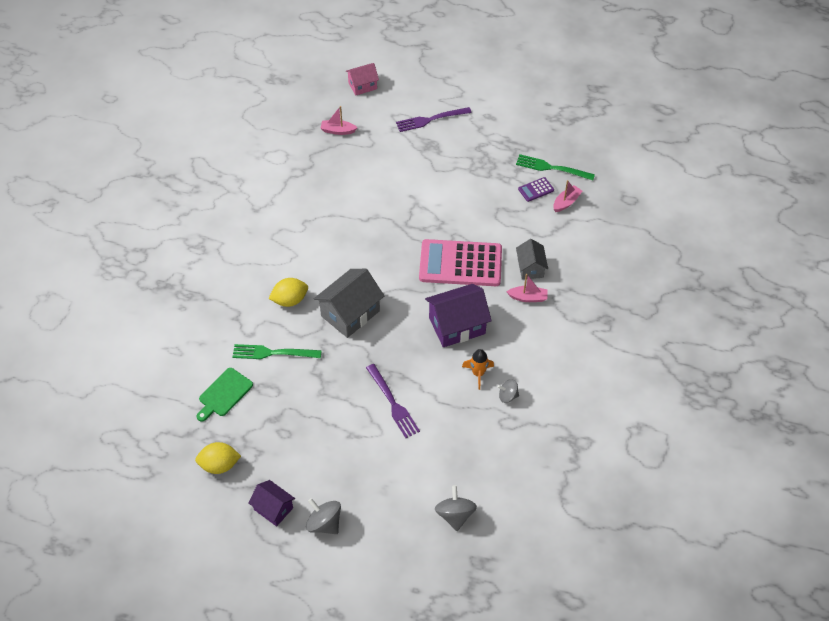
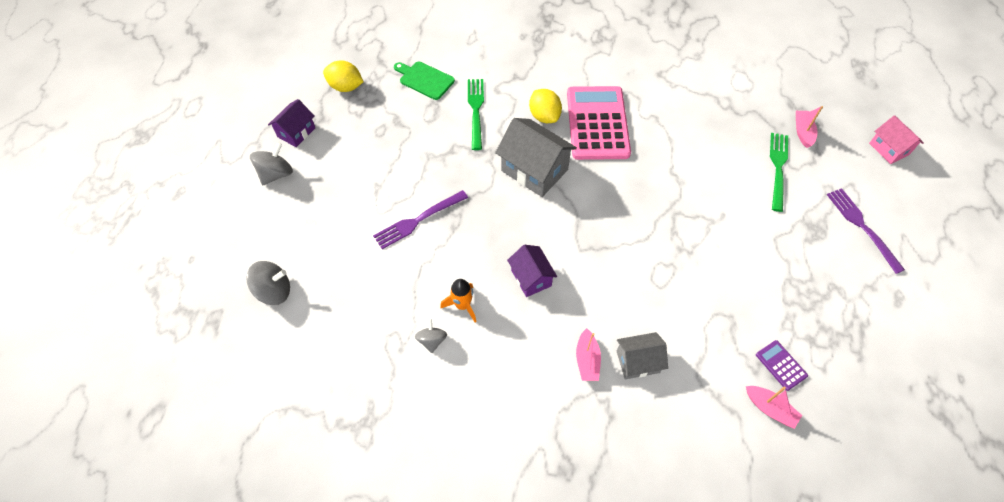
camera: 85 degrees right, 5 degrees up
yellow lemon [195,442,241,474] -> yellow lemon turned 60 degrees counterclockwise [323,61,364,92]
pink calculator [419,239,502,286] -> pink calculator moved to [567,86,631,160]
purple house [425,284,492,347] -> purple house [507,245,557,297], size x0.60
green fork [516,154,595,180] -> green fork moved to [770,133,788,212]

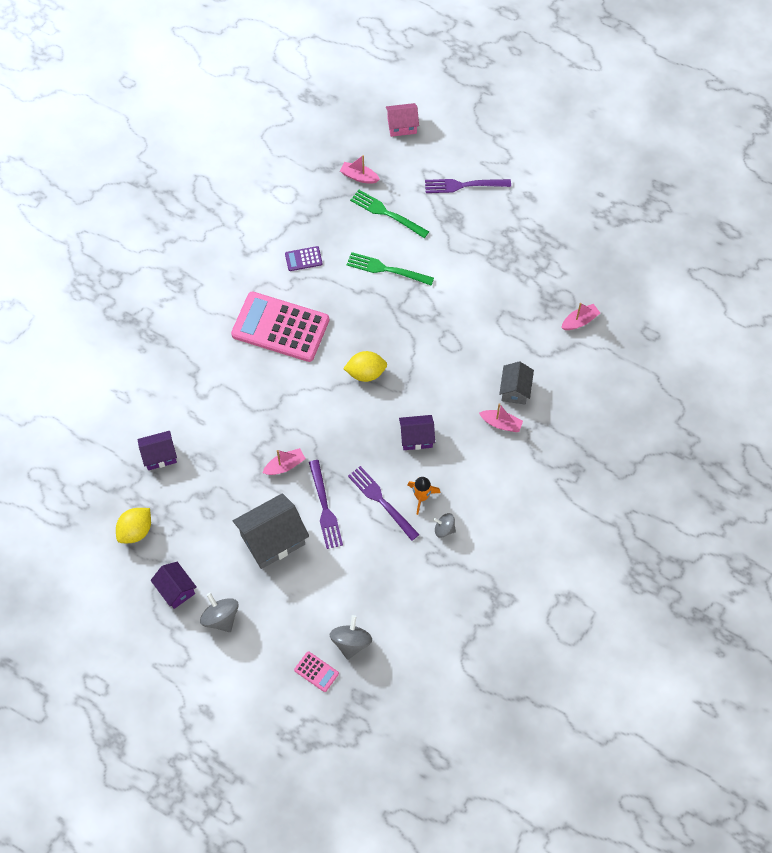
camera: 70 degrees left, 5 degrees up
green cutting board [394,62,455,100] -> purple house [138,431,177,470]
green fork [468,79,484,150] -> green fork moved to [347,252,434,286]
grey house [495,118,577,197] -> grey house moved to [233,493,309,569]
yellow lemon [529,89,562,123] -> yellow lemon moved to [343,351,387,382]
purple calculator [756,340,808,391] -> purple calculator moved to [285,246,323,271]
none -> pink boat [263,448,306,475]
none -> pink calculator [294,651,339,692]
none -> purple fork [348,466,420,541]

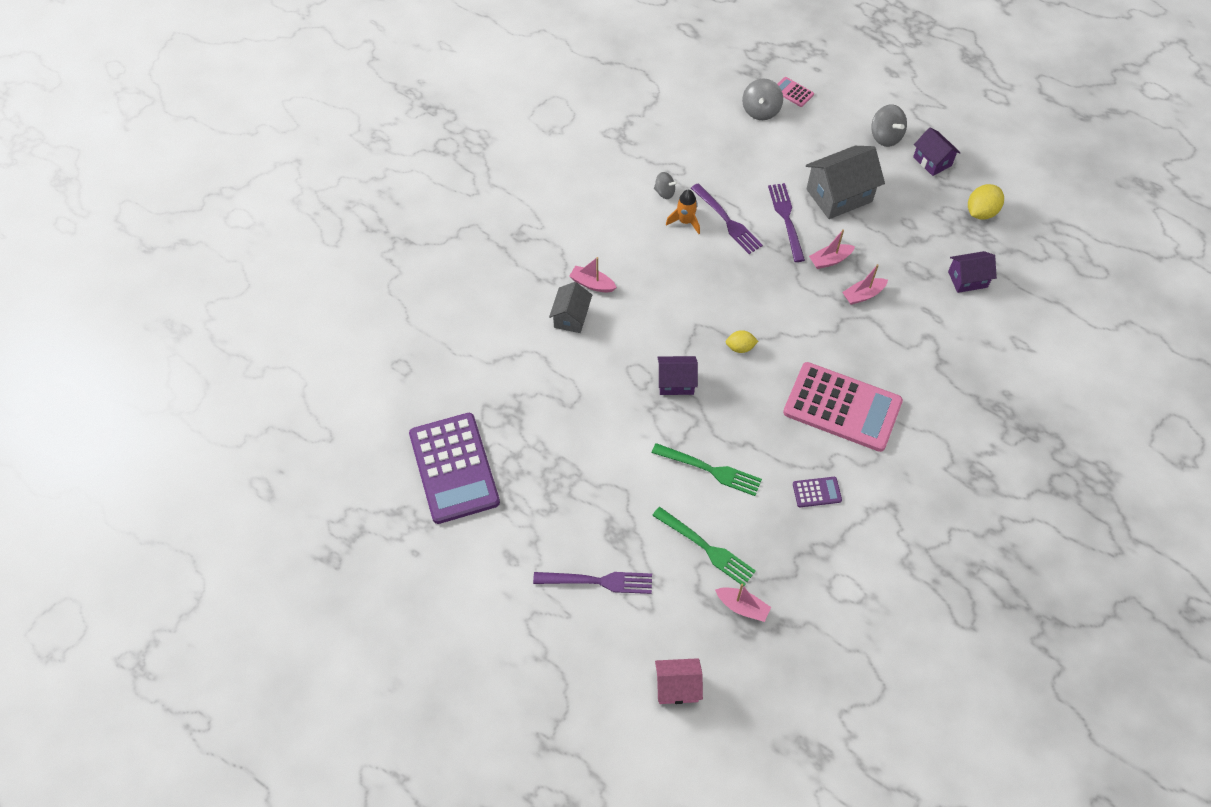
camera: 175 degrees left, 5 degrees down
yellow lemon [343,351,387,382] -> yellow lemon [726,330,758,353], size x0.64
purple house [399,415,435,450] -> purple house moved to [657,356,698,395]
pink boat [561,303,600,330] -> pink boat moved to [842,264,888,305]
none -> purple calculator [409,413,500,524]

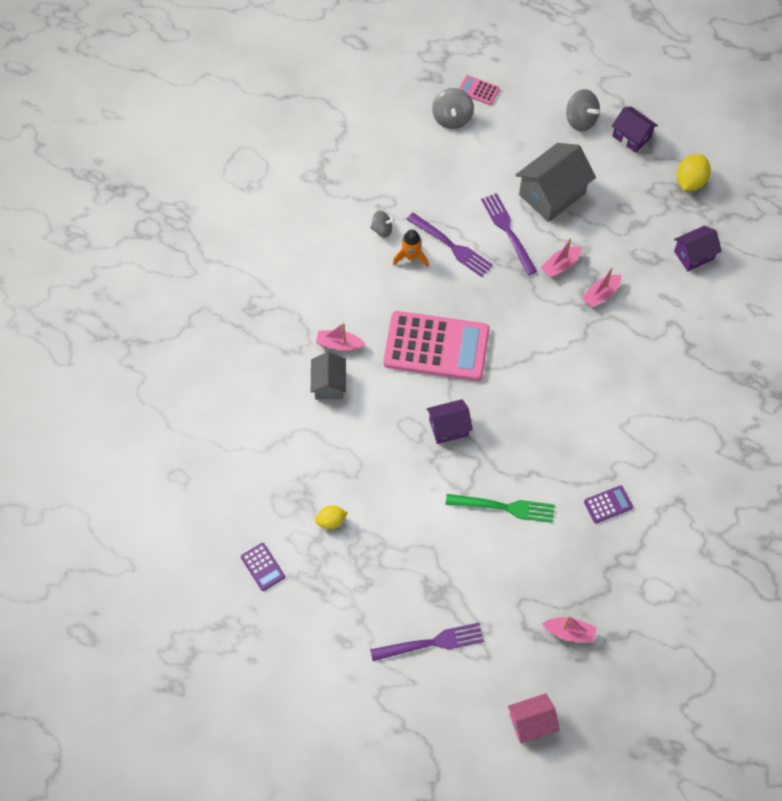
camera: 15 degrees left, 5 degrees up
purple calculator [409,413,500,524] -> purple calculator [241,543,285,591], size x0.41
green fork [652,507,756,586] -> none
yellow lemon [726,330,758,353] -> yellow lemon moved to [315,505,348,529]
pink calculator [783,362,903,452] -> pink calculator moved to [383,311,490,381]

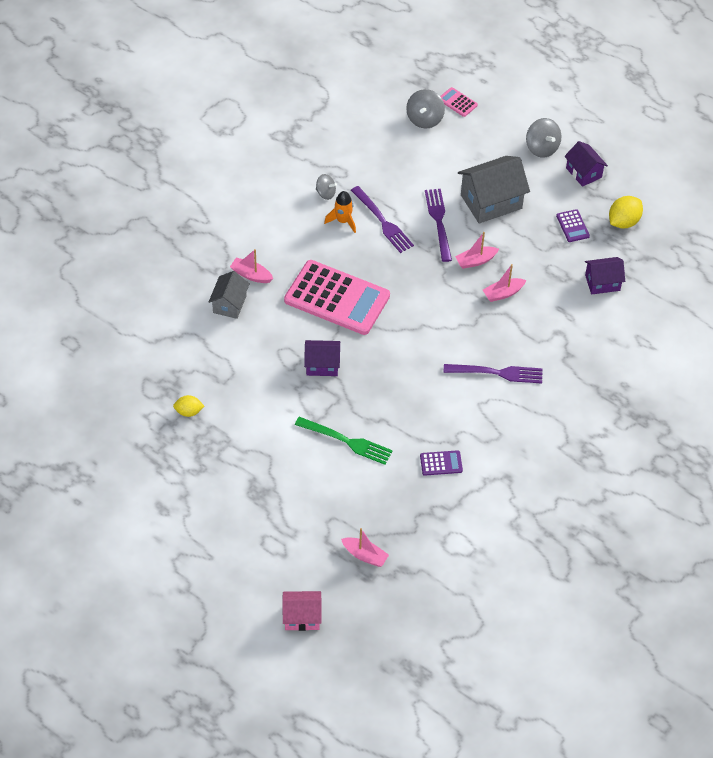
camera: 15 degrees right, 10 degrees down
purple calculator [241,543,285,591] -> purple calculator moved to [556,209,590,242]
purple fork [370,623,484,661] -> purple fork moved to [444,364,543,383]

